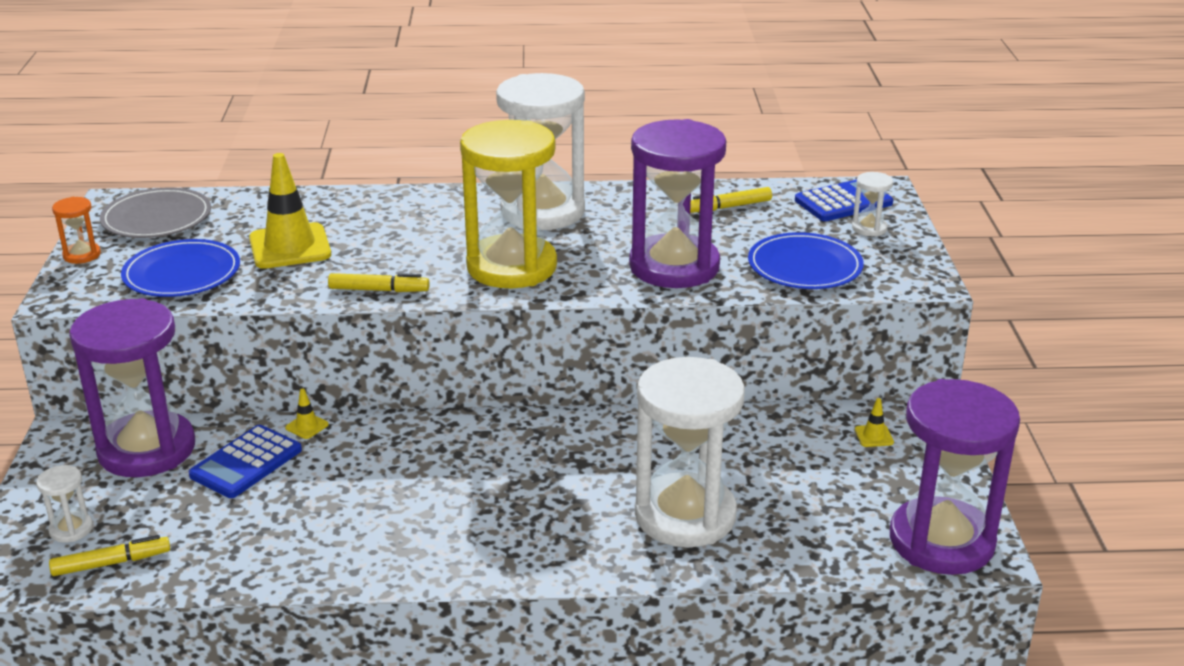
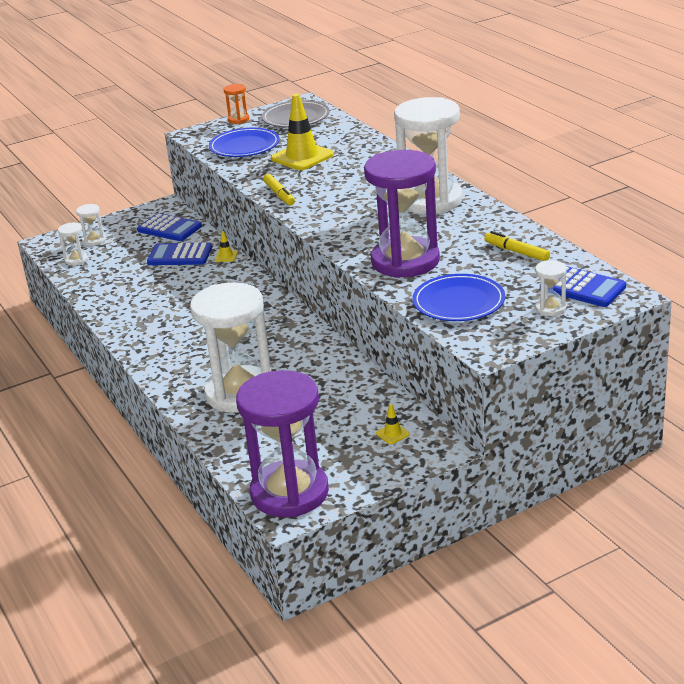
camera: 65 degrees right, 0 degrees up
yellow marker [49,535,170,576] -> white hourglass [58,222,88,266]
purple hourglass [69,298,195,477] -> blue calculator [137,213,202,241]
yellow hourglass [460,120,557,288] -> none

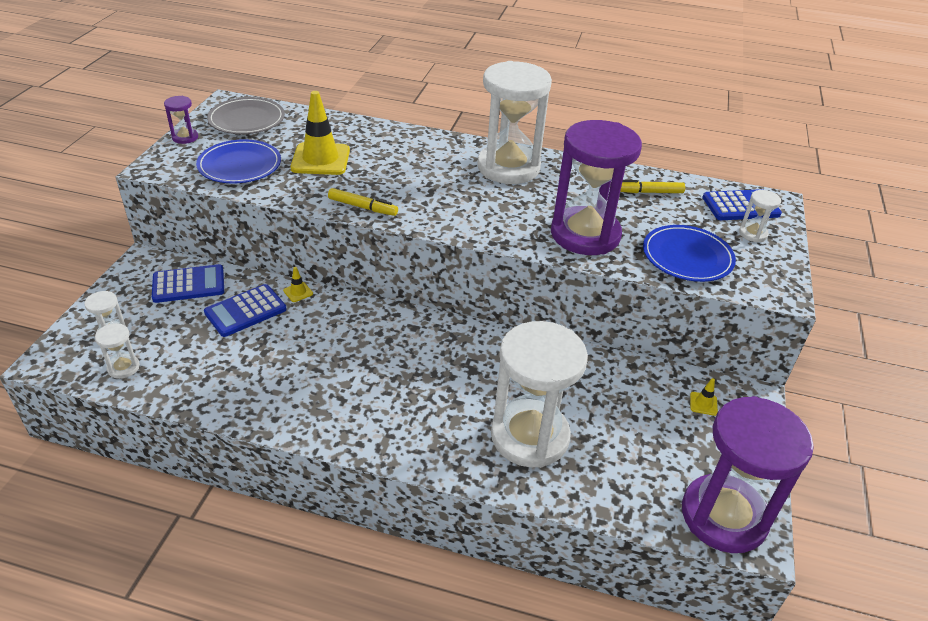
camera: 50 degrees left, 10 degrees up
orange hourglass [224,84,249,124] -> purple hourglass [164,96,198,144]

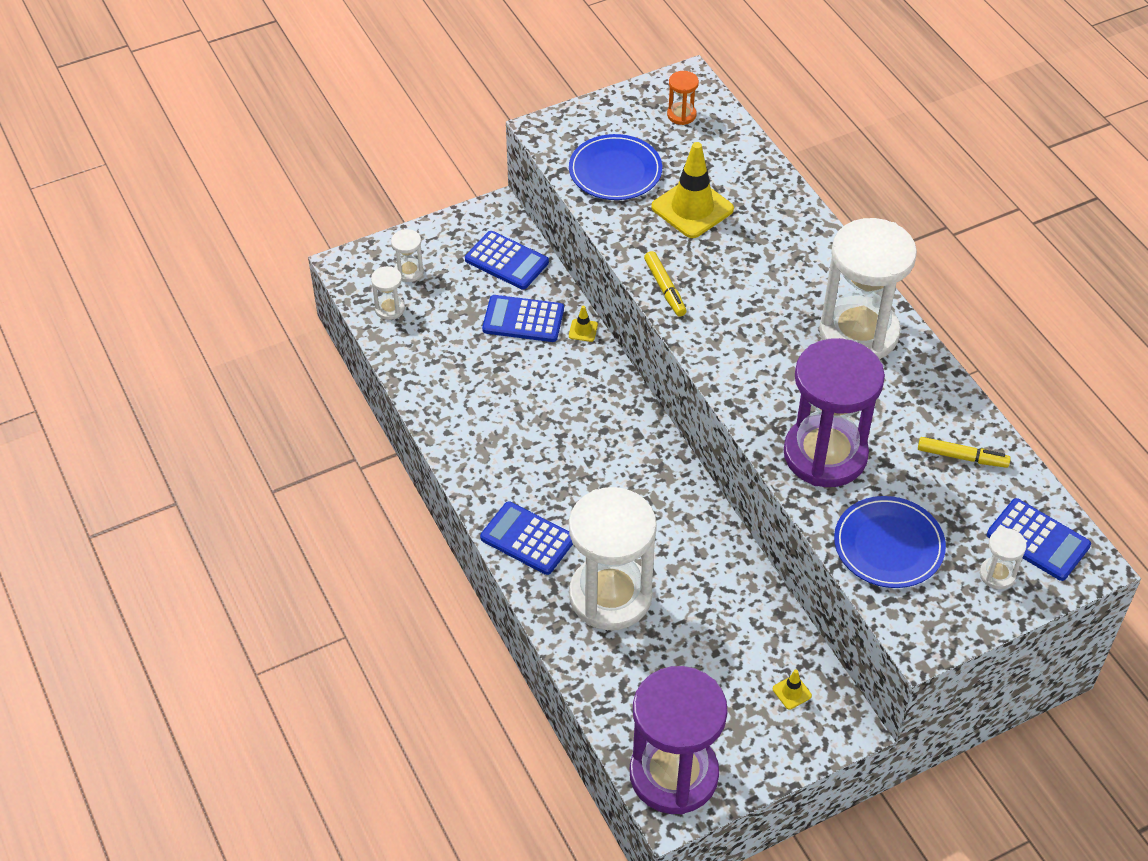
camera: 50 degrees right, 10 degrees up
purple hourglass [164,96,198,144] -> none
grey plate [207,97,285,134] -> orange hourglass [667,71,699,125]
yellow marker [620,180,685,193] -> yellow marker turned 150 degrees clockwise [918,437,1011,468]
none -> blue calculator [480,501,573,575]

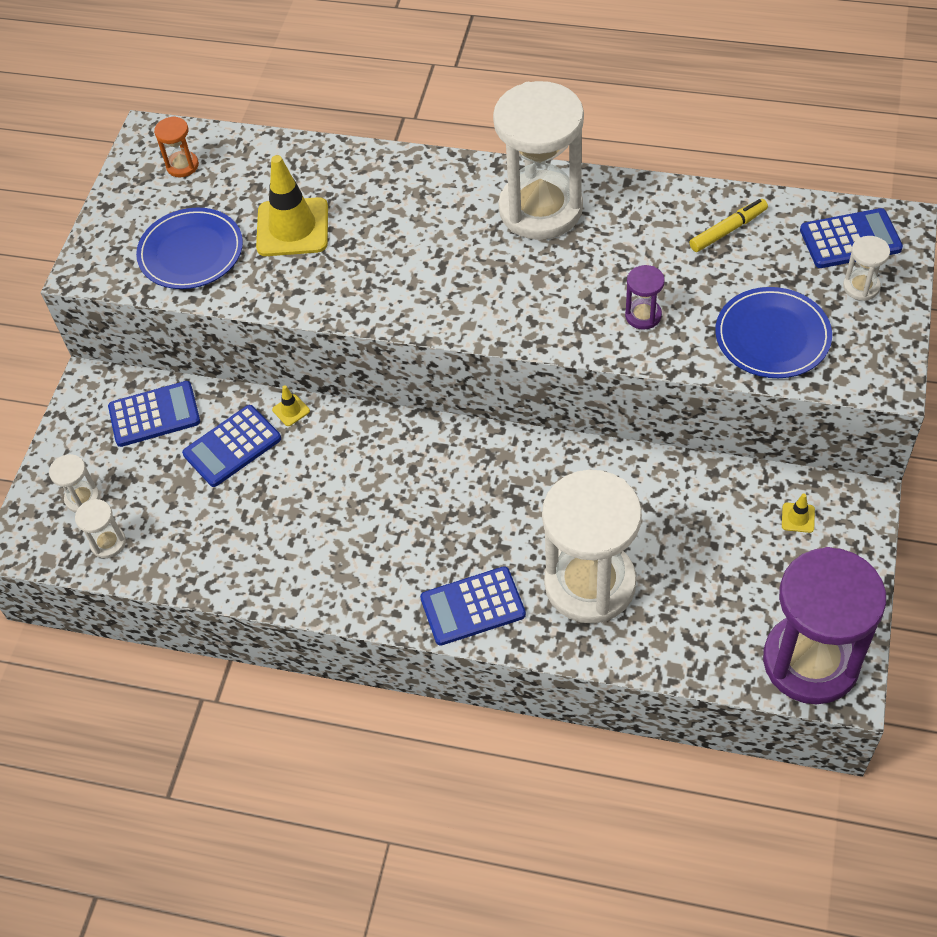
camera: 45 degrees left, 5 degrees up
yellow marker [644,251,687,317] -> none
purple hourglass [784,338,885,487] -> purple hourglass [625,265,665,330], size x0.41

